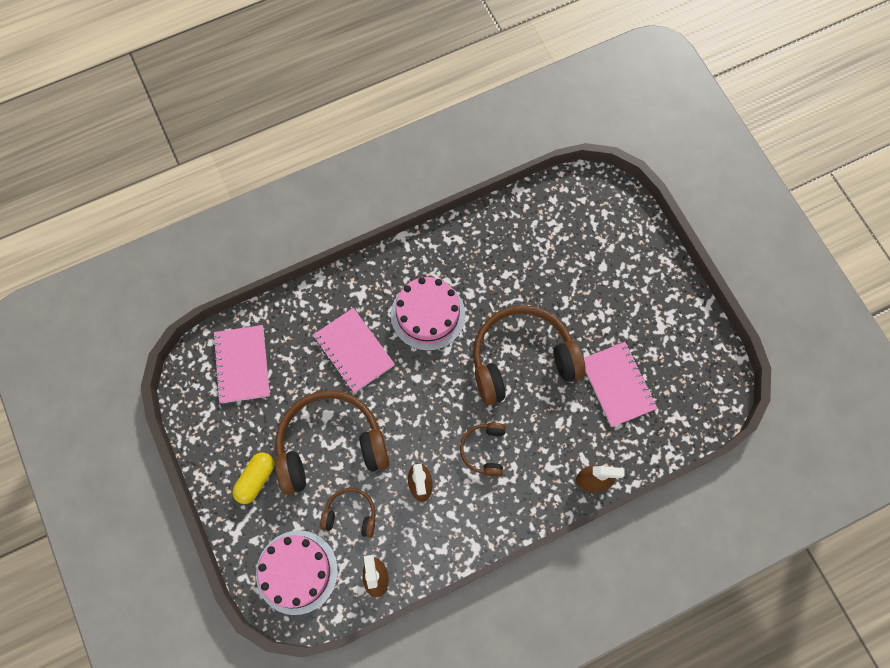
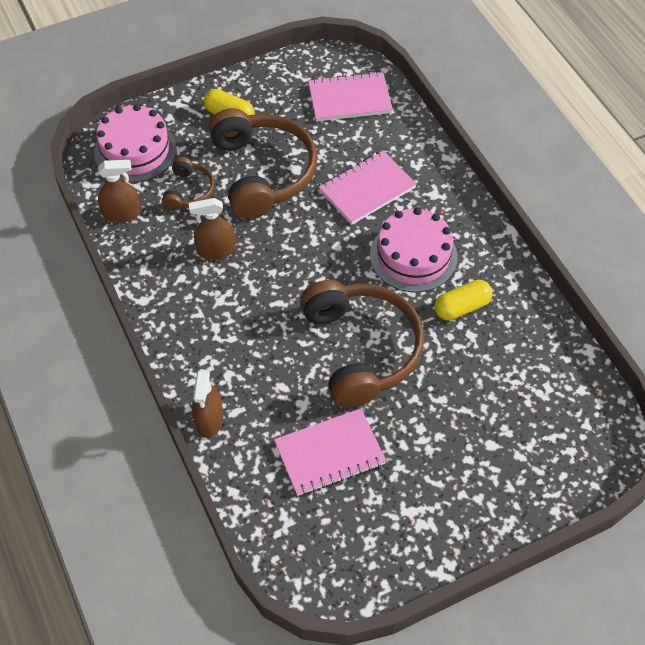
camera: 90 degrees right, 15 degrees down
brown headphones [460,423,506,477] -> none
none -> yellow capsule [434,280,493,321]

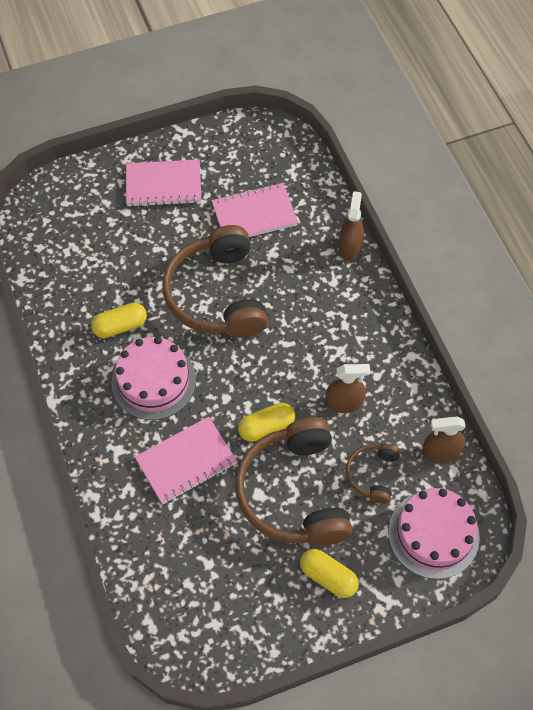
camera: 175 degrees left, 5 degrees up
pink notebook [308,72,393,121] -> pink notebook moved to [126,160,201,207]
none -> yellow capsule [238,403,295,442]

